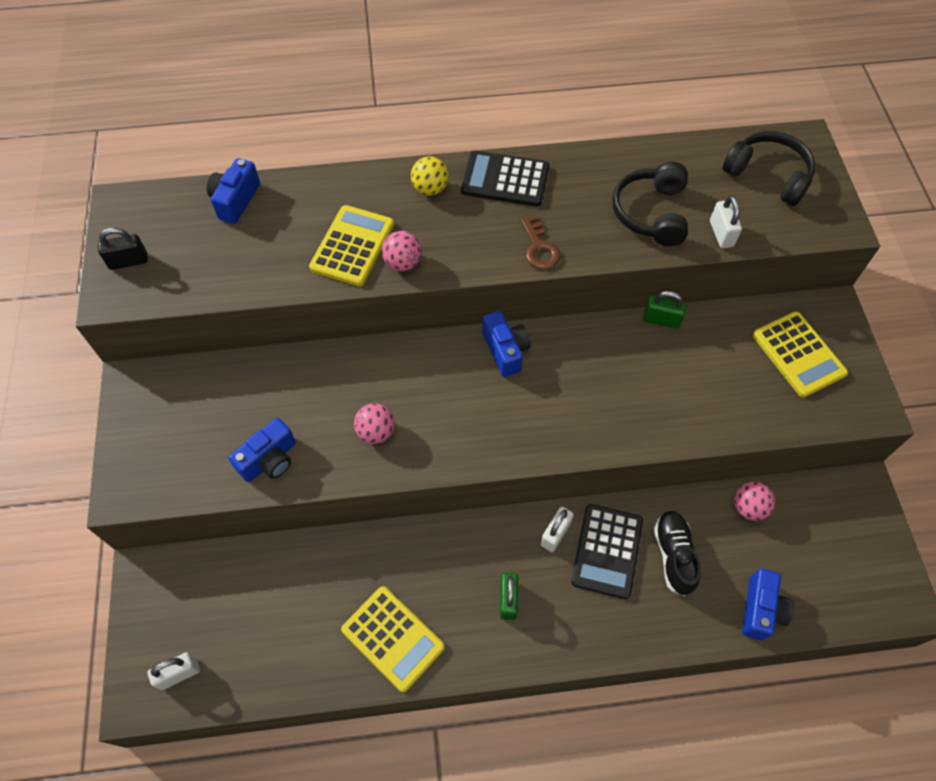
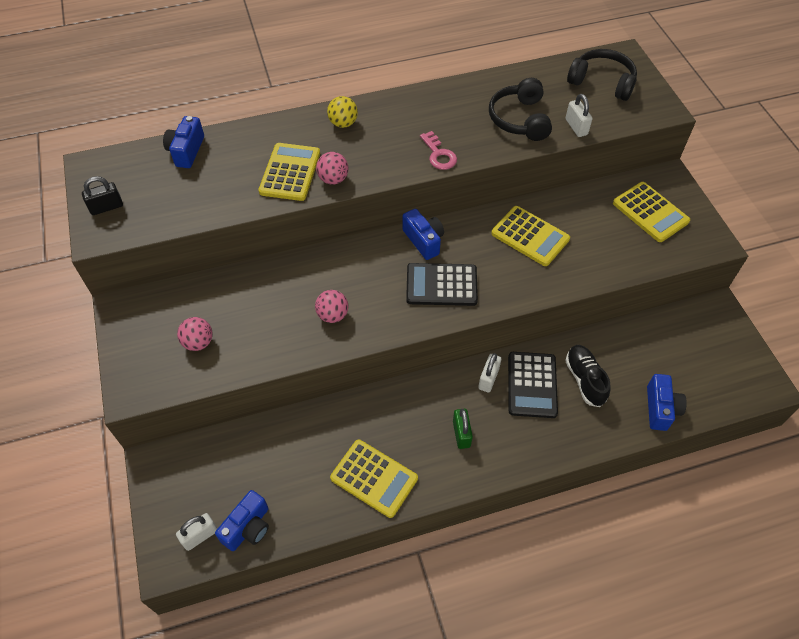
camera: 10 degrees left, 5 degrees down
blue camera [229,418,296,482] -> blue camera moved to [215,490,269,551]
black calculator [461,150,549,206] -> black calculator moved to [406,263,478,306]
brown key [521,215,561,270] -> pink key [420,131,457,170]
green padlock [643,291,687,329] -> none
pink ball [734,482,775,521] -> pink ball moved to [177,317,213,351]
none -> yellow calculator [491,206,570,266]

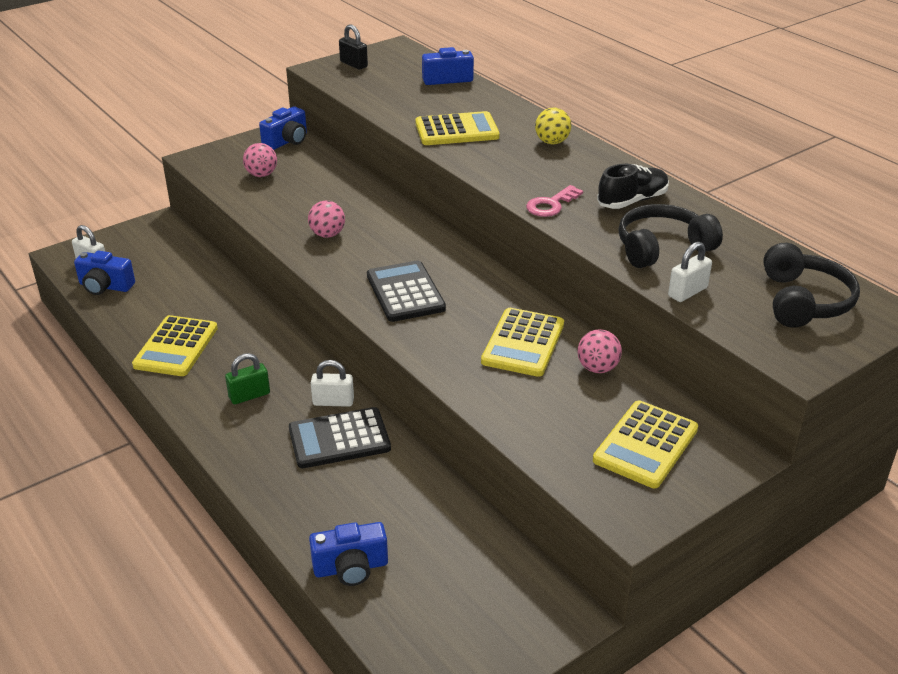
camera: 70 degrees right, 20 degrees down
pink ball [316,152,349,184] -> pink ball moved to [577,329,622,373]
blue camera [403,209,444,260] -> blue camera moved to [259,106,307,150]
black shoe [565,345,611,407] -> black shoe moved to [597,164,669,209]

